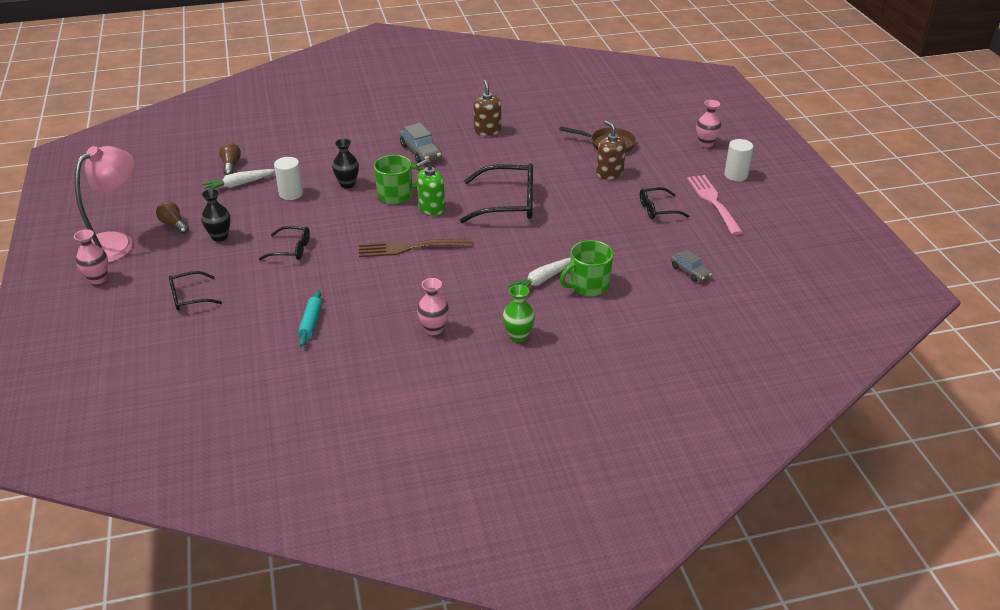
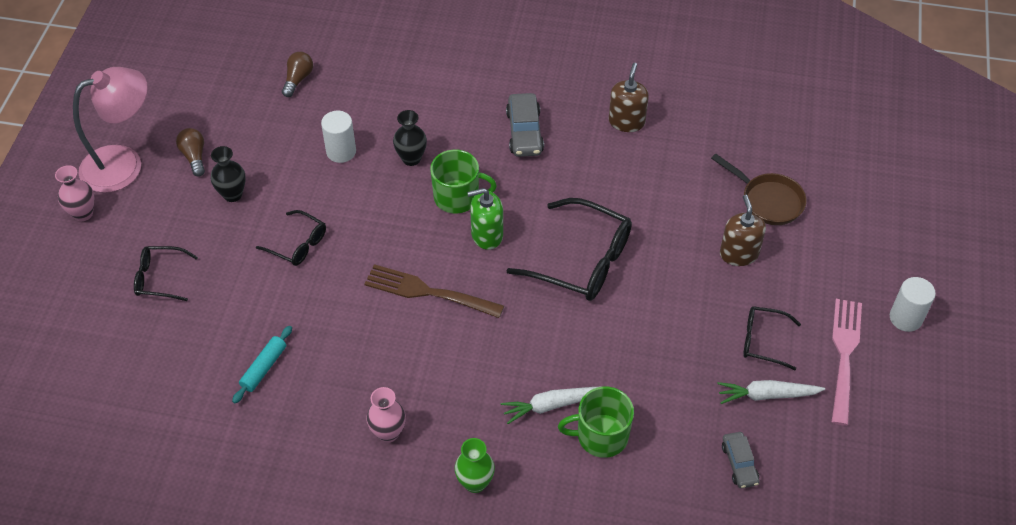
camera: 25 degrees right, 15 degrees up
white carrot [202,169,275,189] -> white carrot moved to [717,380,825,404]
pink vase [696,100,721,147] -> none

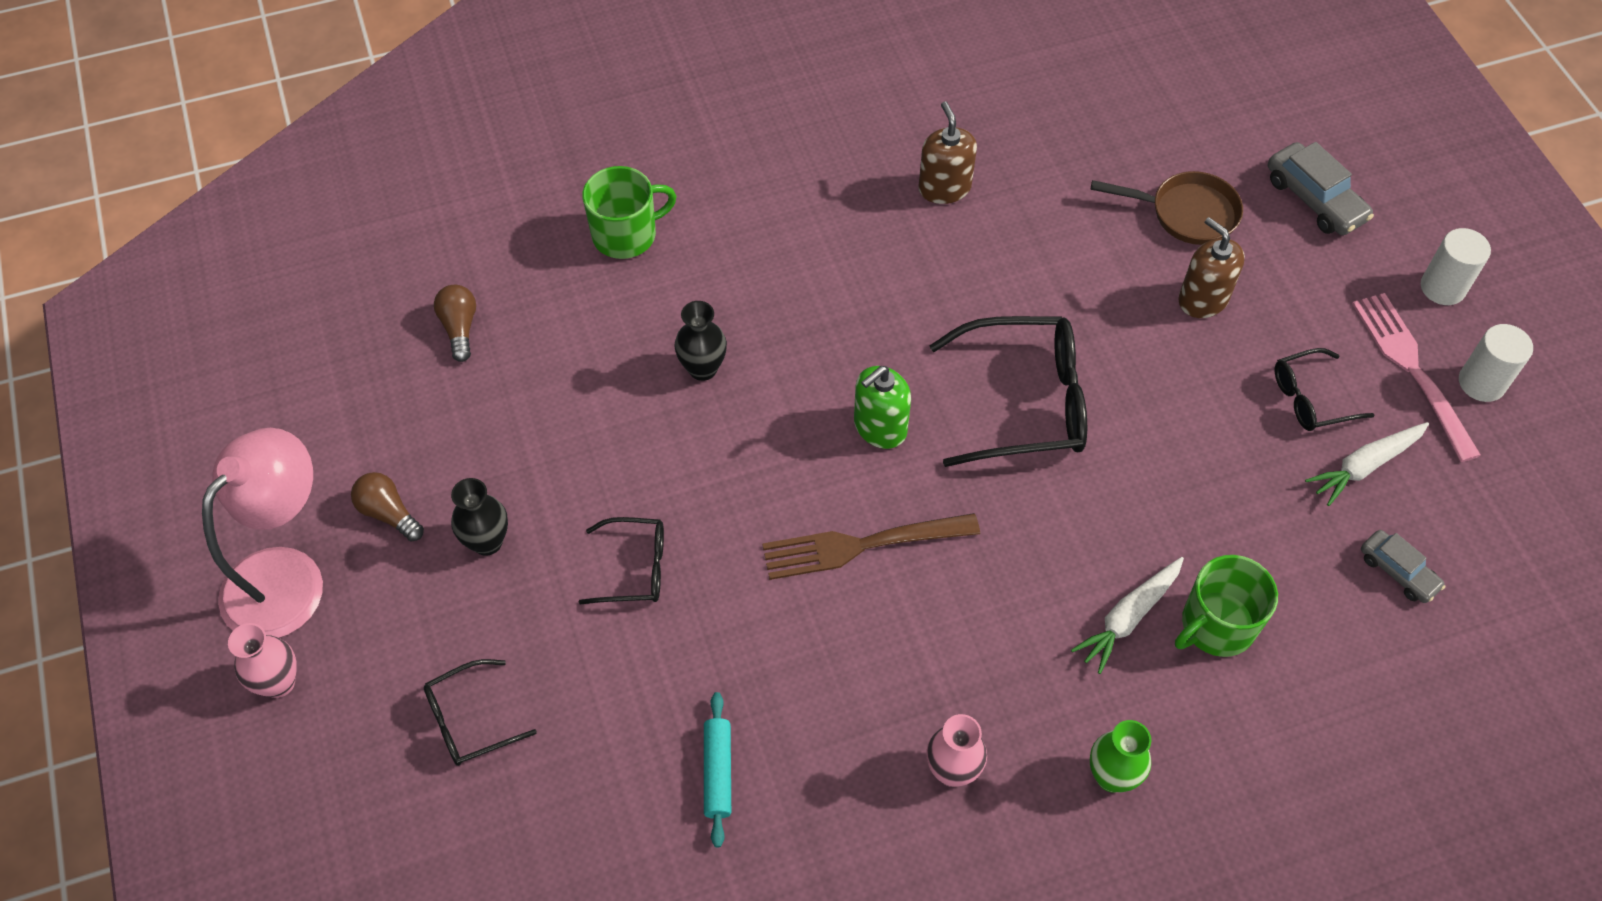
camera: 30 degrees left, 5 degrees up
white cylinder [321,111,356,163] -> white cylinder moved to [1459,324,1533,402]
green mug [430,150,497,214] -> green mug moved to [582,166,677,259]
grey car [506,93,544,157] -> grey car moved to [1268,142,1374,235]

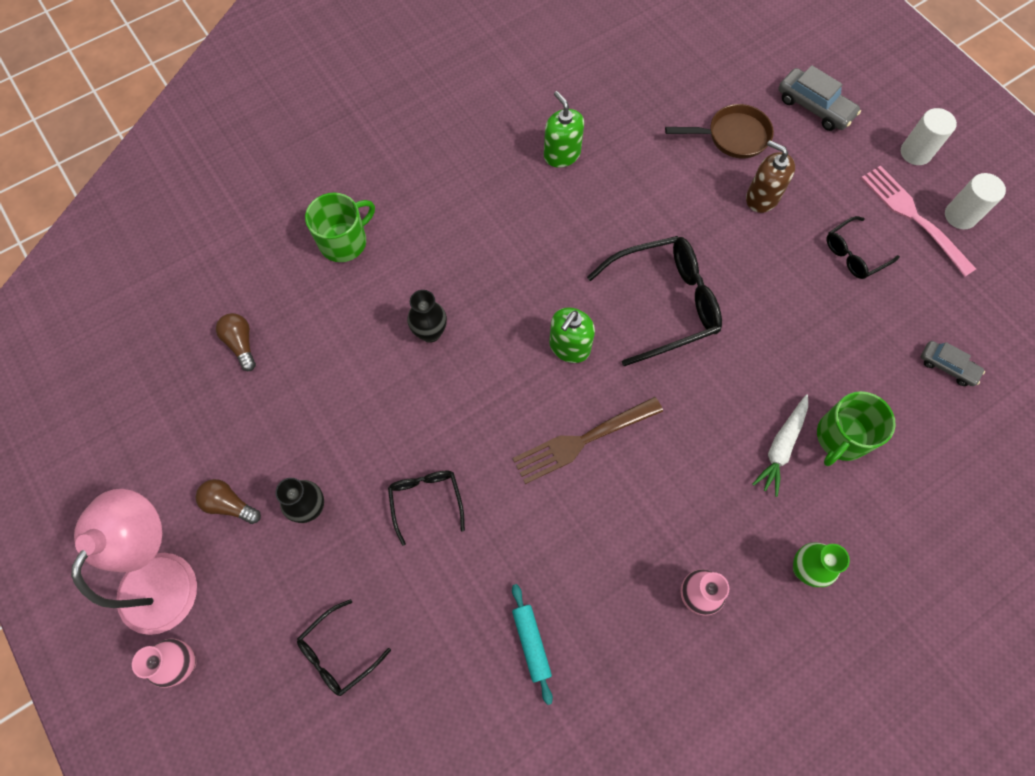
camera: 15 degrees left, 10 degrees up
black glasses [579,517,664,605] -> black glasses turned 90 degrees counterclockwise [388,471,465,546]
brown soap dispenser [918,101,977,204] -> green soap dispenser [544,91,584,168]
white carrot [1305,422,1429,506] -> none

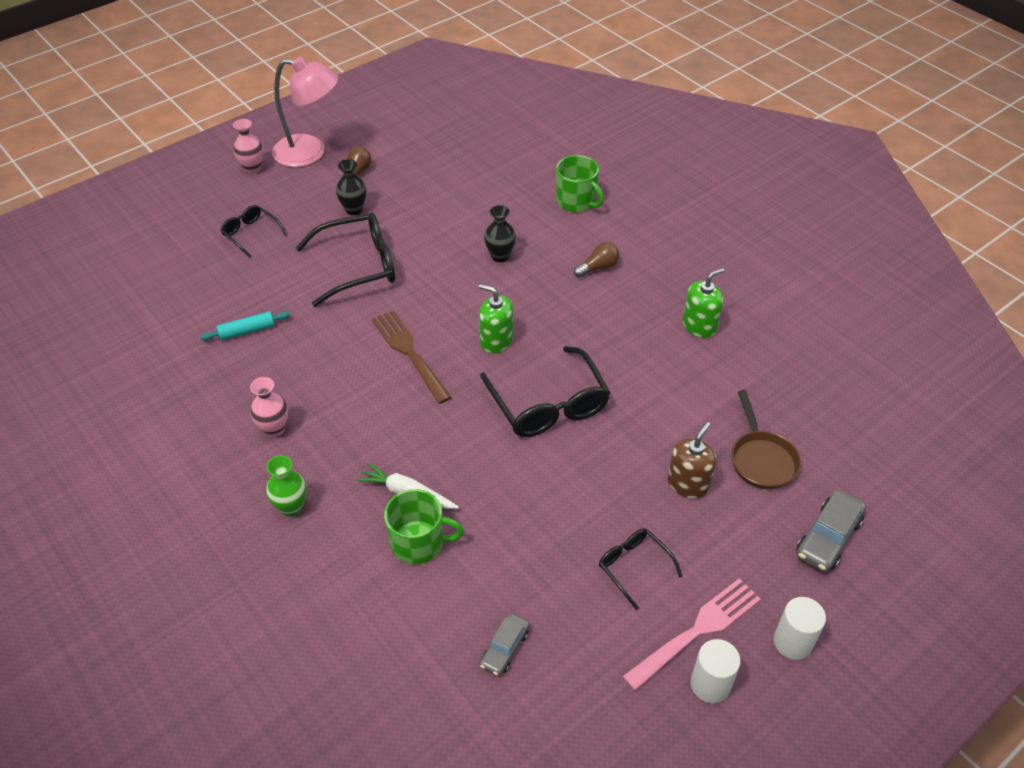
camera: 85 degrees right, 20 degrees down
brown light bulb [216,313,256,371] -> brown light bulb moved to [574,242,619,278]
black glasses [388,471,465,546] -> black glasses [296,212,395,307], size x1.83
green mug [817,391,896,466] -> green mug turned 150 degrees clockwise [384,489,464,564]

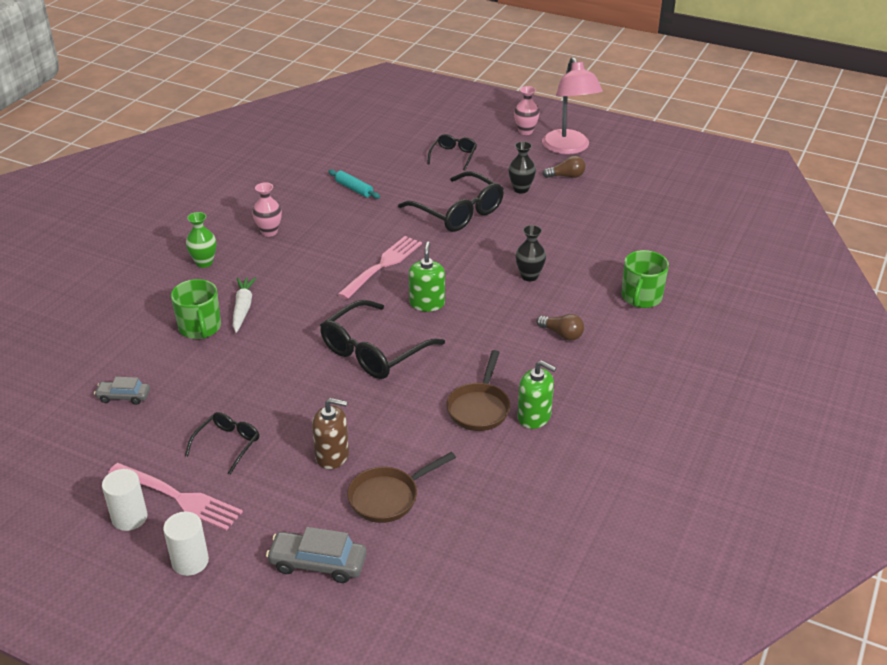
camera: 65 degrees right, 10 degrees down
brown fork [372,310,452,404] -> pink fork [338,236,422,299]
none -> brown pan [447,350,510,431]

